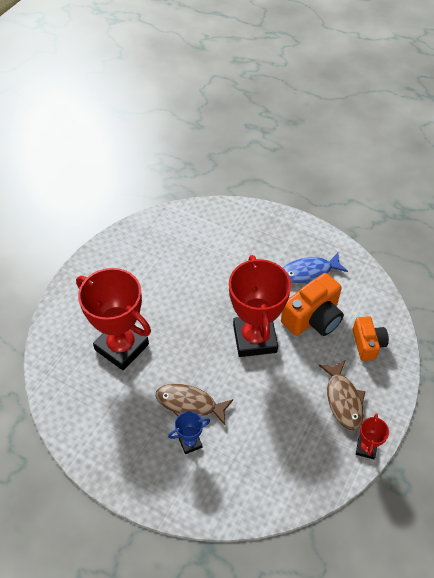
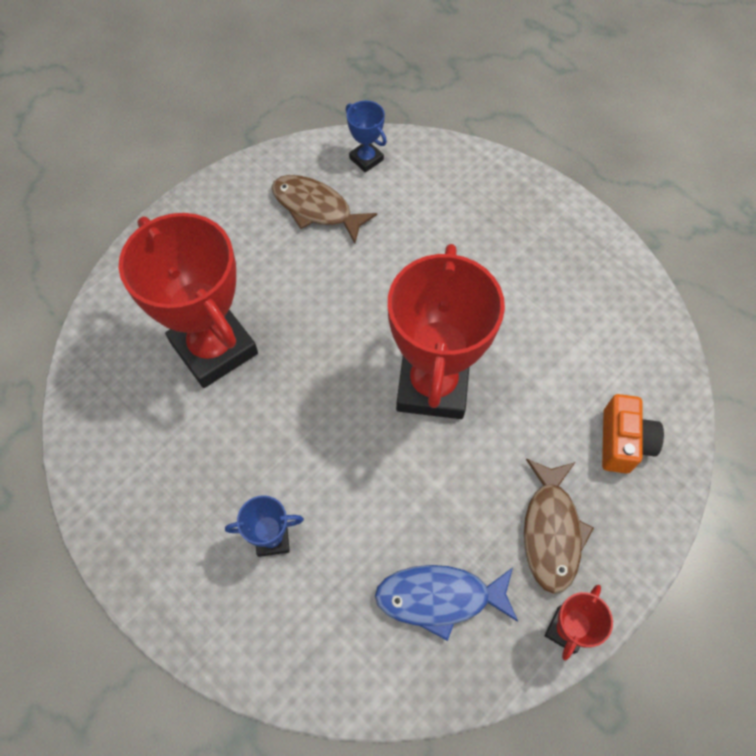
camera: 15 degrees right, 10 degrees up
brown fish [156,384,233,425] -> brown fish moved to [272,175,377,243]
orange camera [281,273,344,336] -> none
blue fish [283,253,348,284] -> blue fish moved to [375,565,518,641]
none -> blue trophy [346,101,387,172]

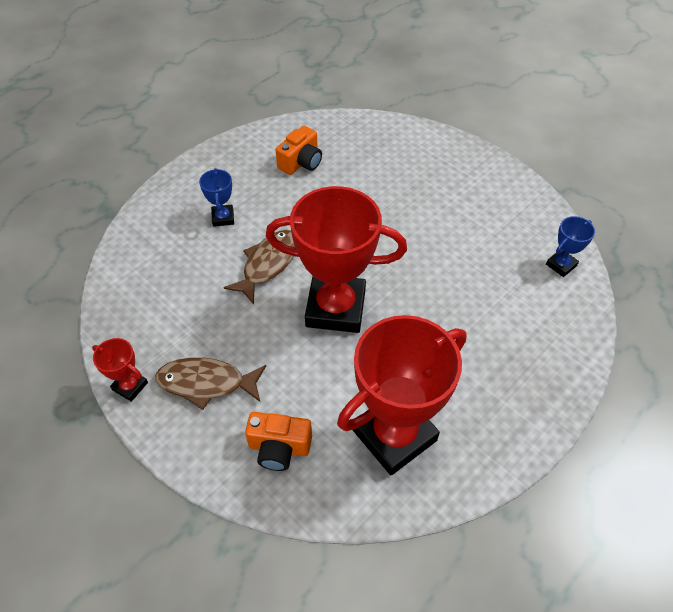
camera: 90 degrees right, 10 degrees down
red trophy [119,213,258,388] -> red trophy moved to [337,315,467,475]
brown fish [272,175,377,243] -> brown fish moved to [223,229,295,304]
blue fish [375,565,518,641] -> none
none -> orange camera [276,126,322,175]

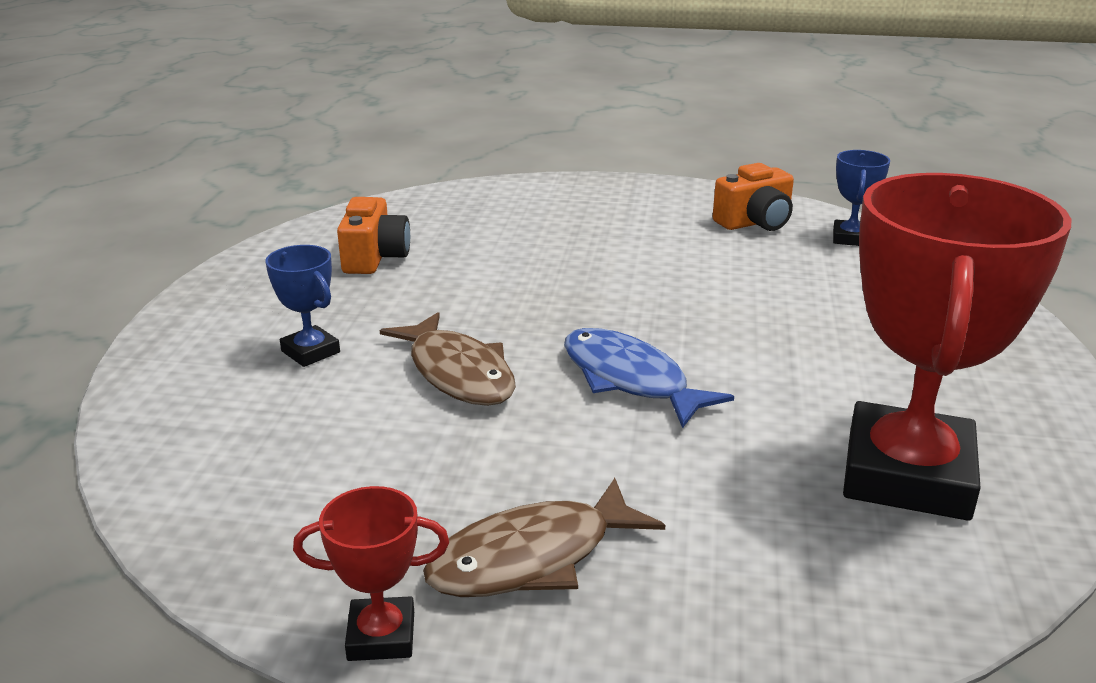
camera: 35 degrees left, 25 degrees down
brown fish [223,229,295,304] -> brown fish turned 150 degrees clockwise [380,312,516,406]
orange camera [245,412,312,471] -> orange camera moved to [713,163,794,231]
red trophy [266,186,407,333] -> blue fish [564,328,734,428]

